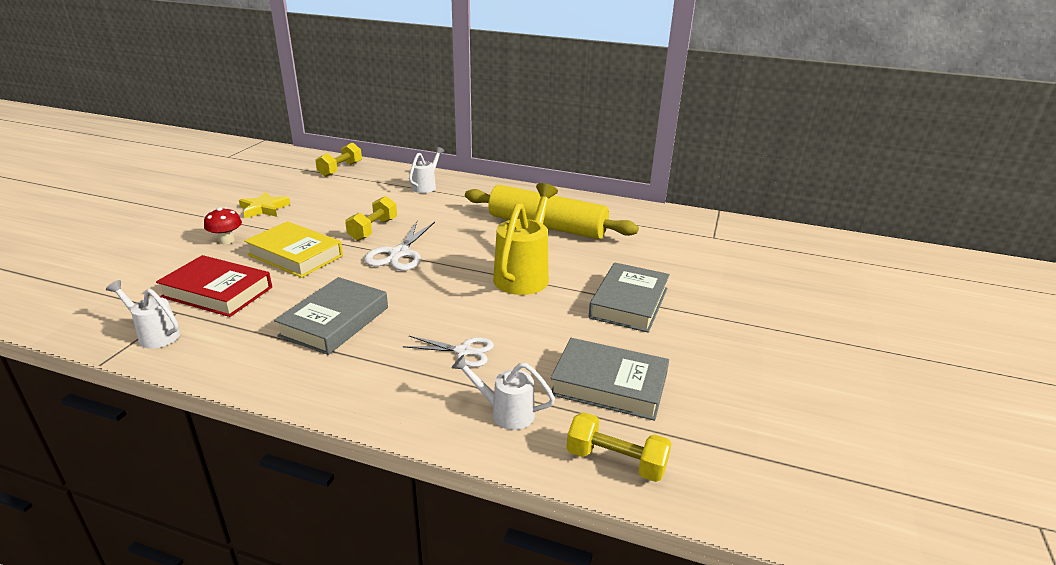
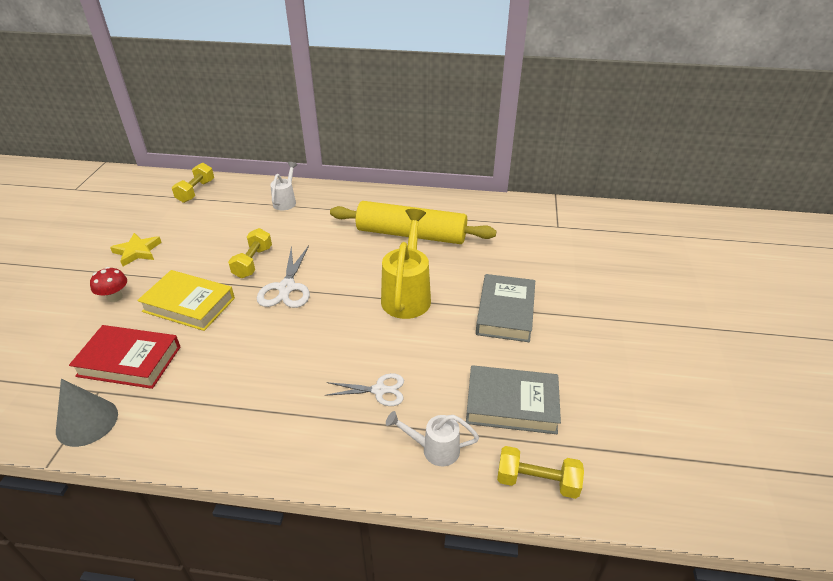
camera: 10 degrees left, 10 degrees up
white watering can [106,280,180,348] -> grey cone [56,379,118,447]
grey book [274,277,388,355] -> none

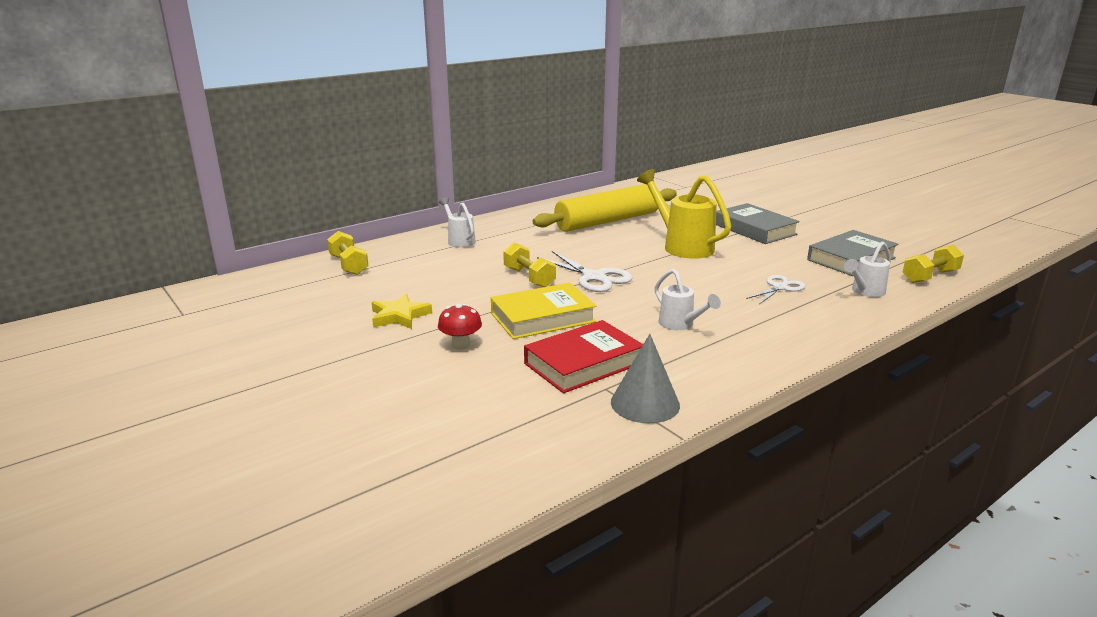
camera: 45 degrees left, 15 degrees down
none -> white watering can [655,269,721,330]

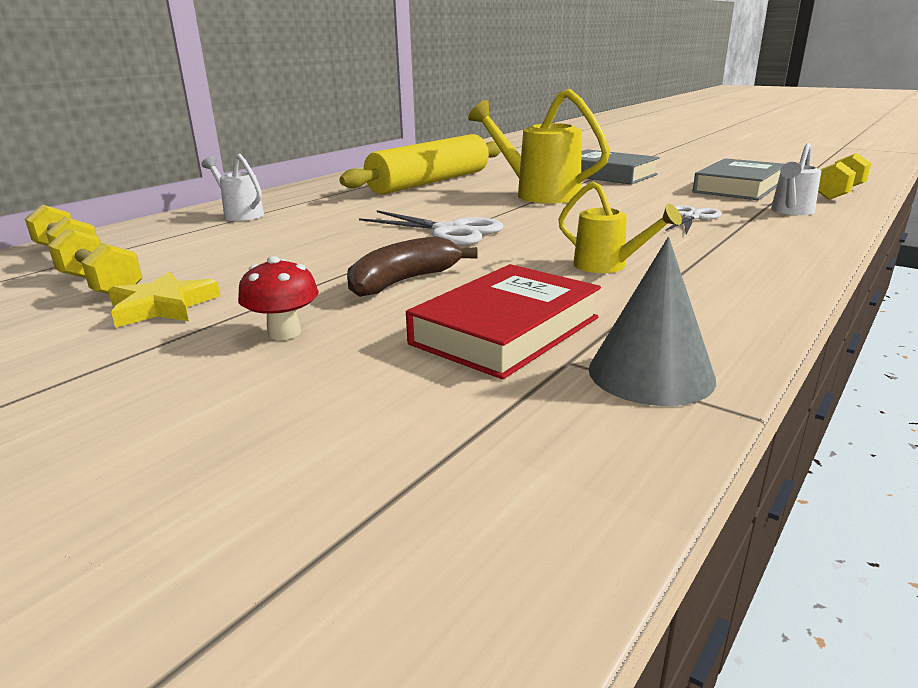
camera: 15 degrees left, 0 degrees up
yellow book [491,283,596,339] -> brown banana [347,236,478,297]
yellow dumbbell [503,242,556,287] -> yellow dumbbell moved to [48,228,143,294]
white watering can [655,269,721,330] -> yellow watering can [558,182,682,273]

